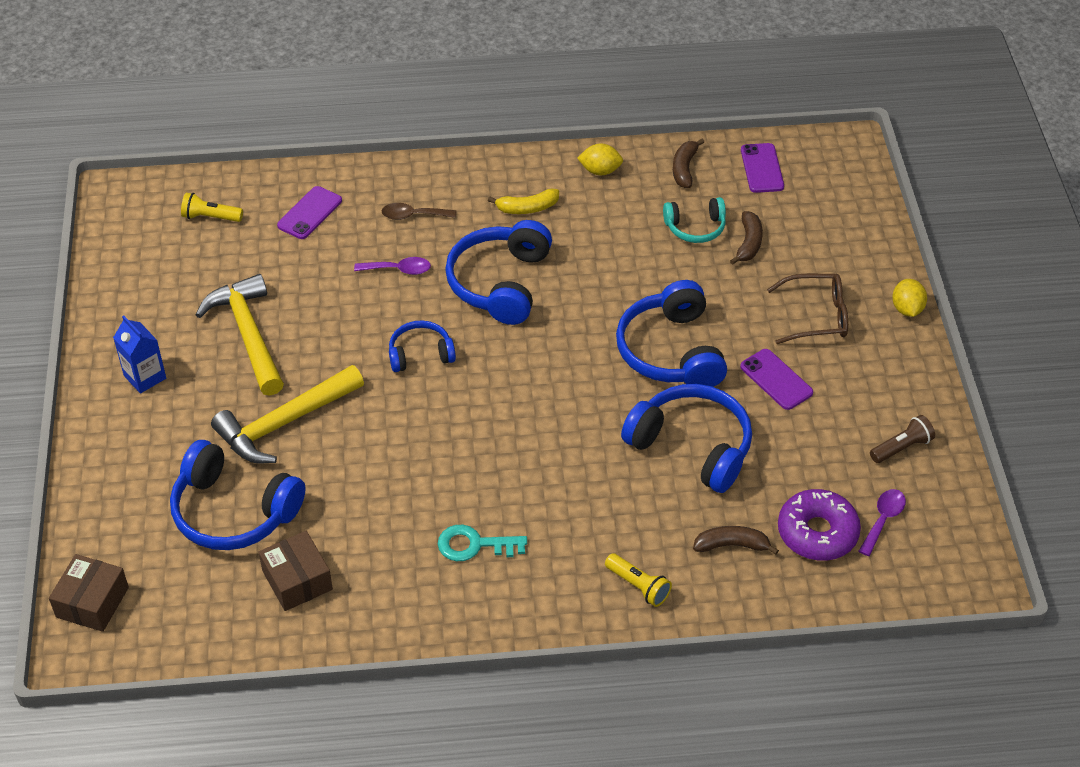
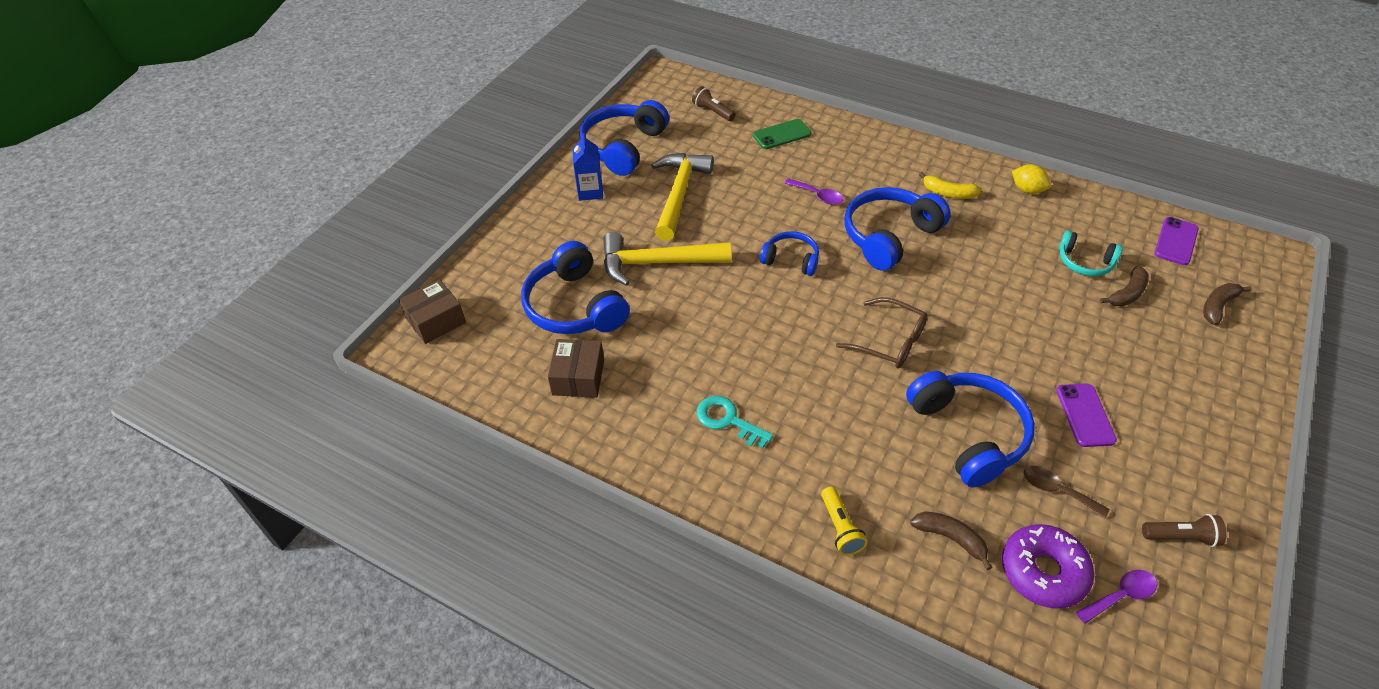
camera: 35 degrees right, 0 degrees up
yellow flashlight [181,193,243,222] -> brown flashlight [692,86,736,121]
purple phone [277,186,342,239] -> green phone [753,119,812,149]
brown spoon [382,203,456,220] -> brown spoon moved to [1024,466,1110,518]
blue headphones [616,280,727,387] -> blue headphones moved to [579,100,669,176]
brown banana [673,139,704,188] -> brown banana moved to [1203,283,1252,325]
brown glasses [767,274,848,344] -> brown glasses moved to [836,297,928,368]
yellow lemon [892,279,927,317] -> none

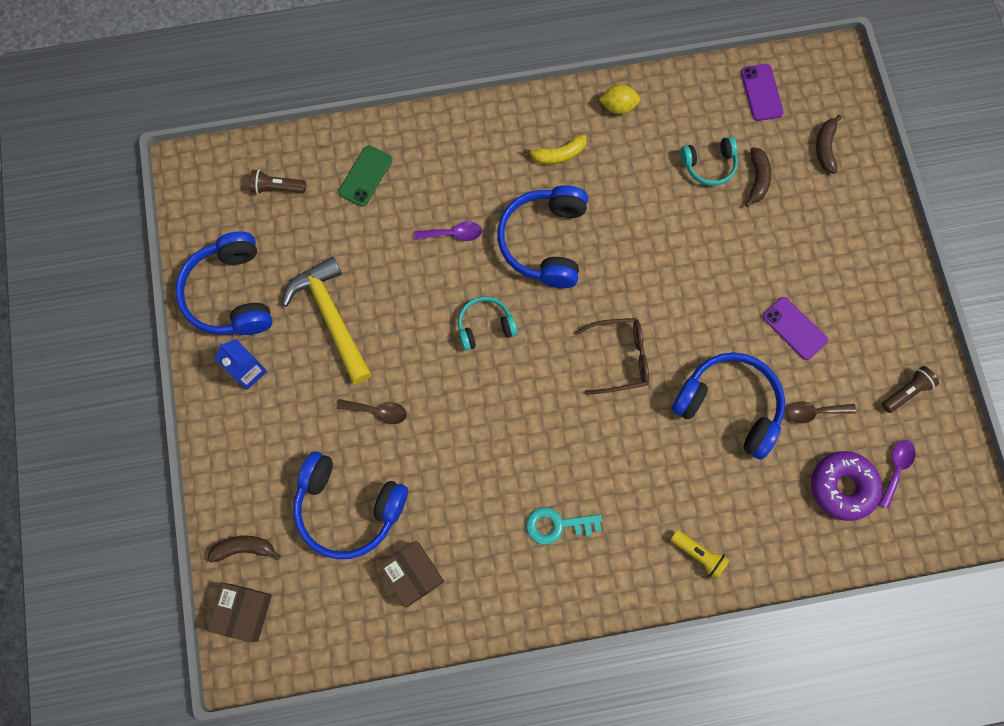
camera: 40 degrees left, 25 degrees up
yellow hammer [603,232,731,286] -> brown spoon [336,399,407,424]
blue headphones [760,231,819,276] -> turquoise headphones [458,296,518,351]
brown banana [910,511,992,570] -> brown banana moved to [208,535,281,563]

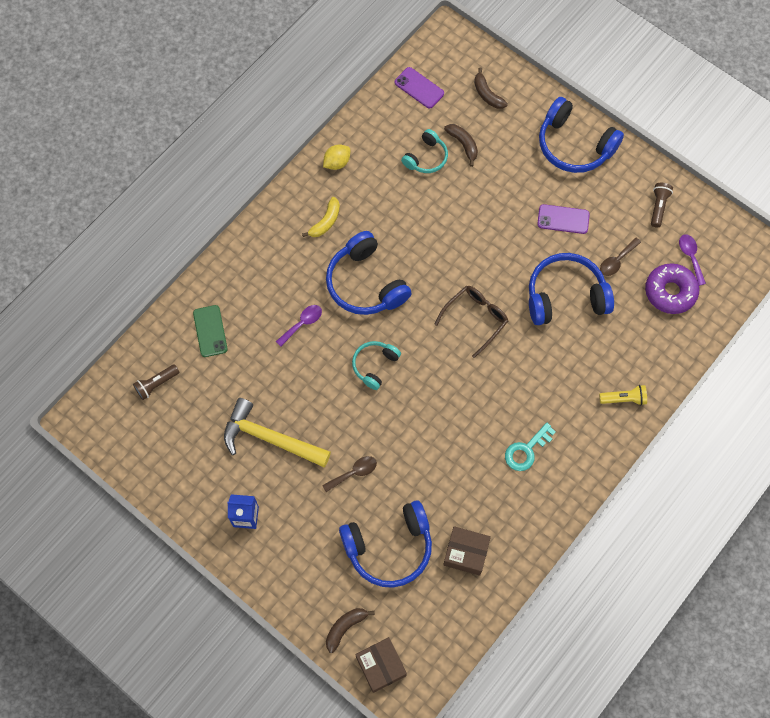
camera: 40 degrees left, 5 degrees down
blue headphones [175,231,272,335] -> blue headphones moved to [539,97,624,173]

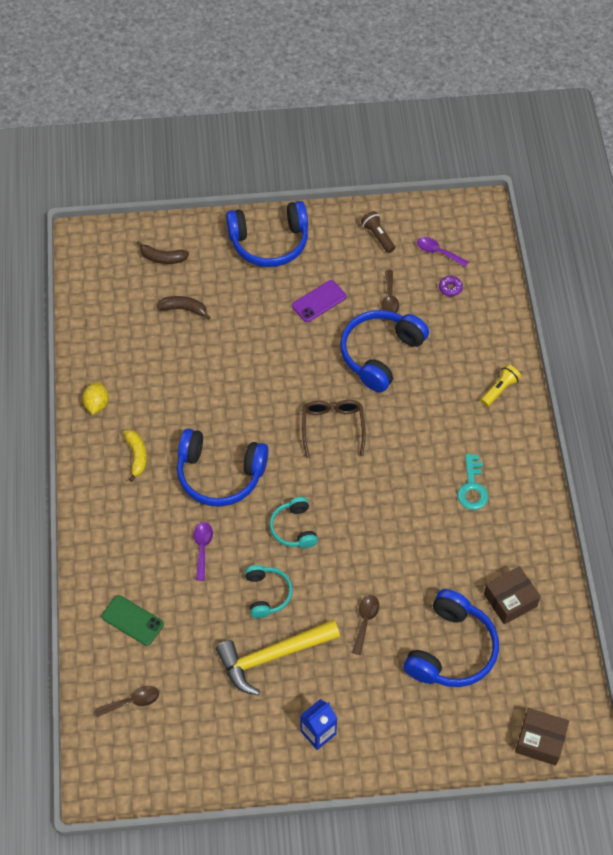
camera: 45 degrees left, 10 degrees down
brown flashlight [133,364,179,400] -> brown spoon [95,686,159,717]
brown banana [326,608,375,653] -> none
purple phone [395,67,444,109] -> none
turquoise headphones [401,129,448,173] -> turquoise headphones moved to [245,565,292,618]
purple donut [645,263,699,314] -> purple donut [439,276,463,296], size x0.44

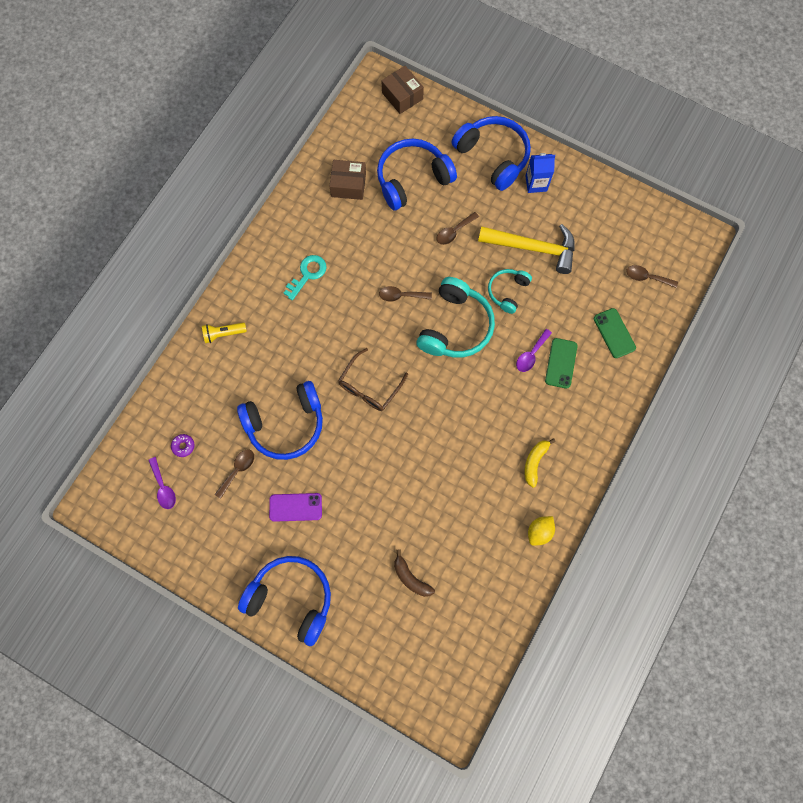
camera: 145 degrees left, 15 degrees up
brown banana [136,241,189,264] -> none
blue headphones [177,428,269,507] -> blue headphones moved to [451,116,531,191]
turquoise headphones [269,497,318,548] -> turquoise headphones [416,277,495,358], size x1.77
brown flashlight [361,211,395,253] -> none
none -> brown spoon [379,286,432,302]
none -> green phone [545,338,577,389]

